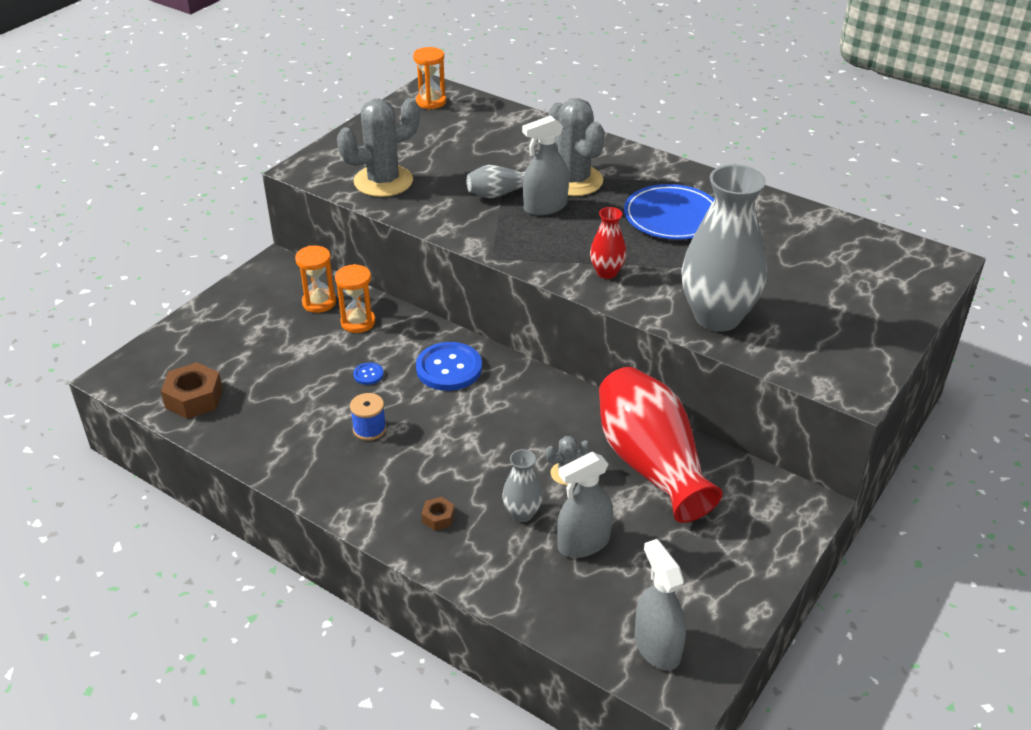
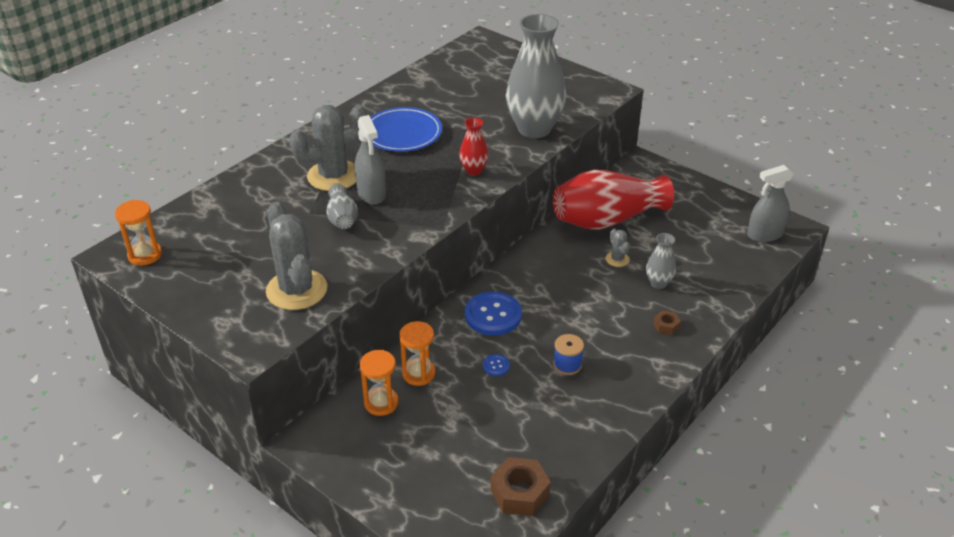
camera: 85 degrees left, 0 degrees up
grey spray bottle [557,452,613,558] -> none

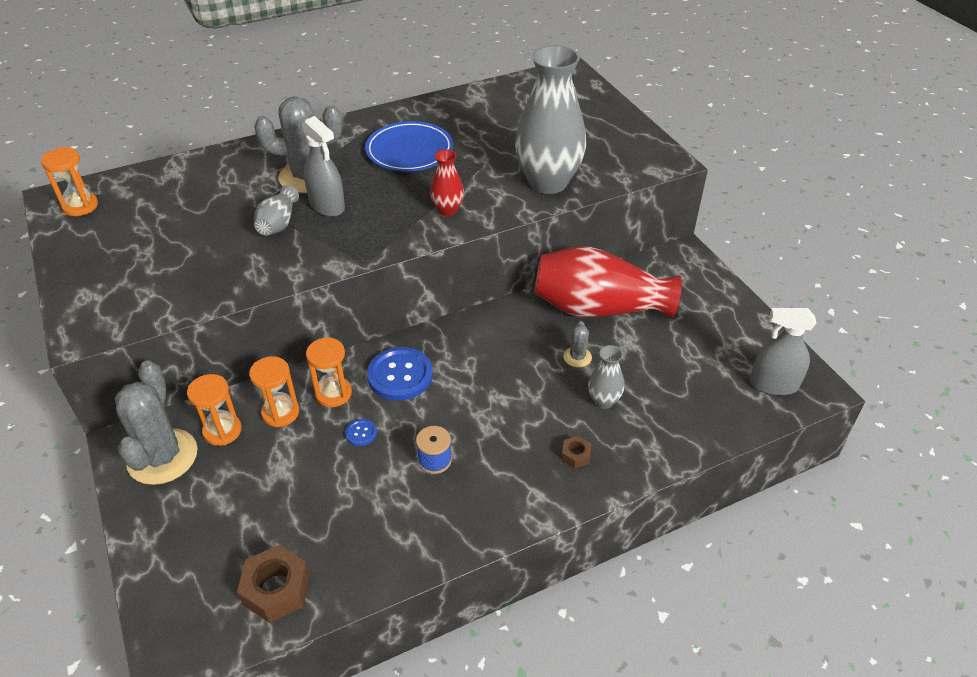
camera: 25 degrees right, 5 degrees up
grey cactus [266,202,327,310] -> grey cactus moved to [115,361,197,485]
grey spray bottle [355,115,386,205] -> grey spray bottle turned 45 degrees counterclockwise [302,116,345,217]
none -> orange hourglass [306,337,352,407]

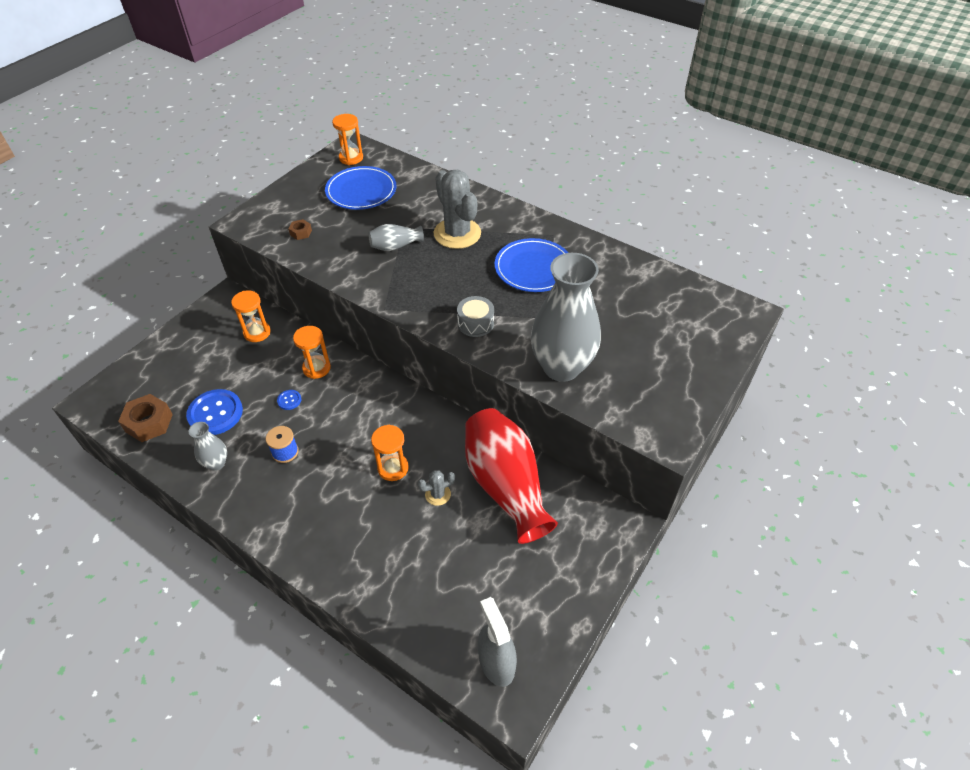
camera: 60 degrees right, 5 degrees up
grey cactus [115,361,197,485] -> none
orange hourglass [249,356,299,428] -> orange hourglass moved to [371,425,409,481]
grey spray bottle [302,116,345,217] -> none
blue button [367,347,433,401] -> blue button moved to [186,389,243,435]
red vase [430,149,464,216] -> grey drum [457,296,494,337]
brown nut [561,436,591,469] -> brown nut moved to [288,219,312,240]
grey vase [588,345,624,409] -> grey vase moved to [188,422,227,471]
none -> blue plate [325,166,396,210]

